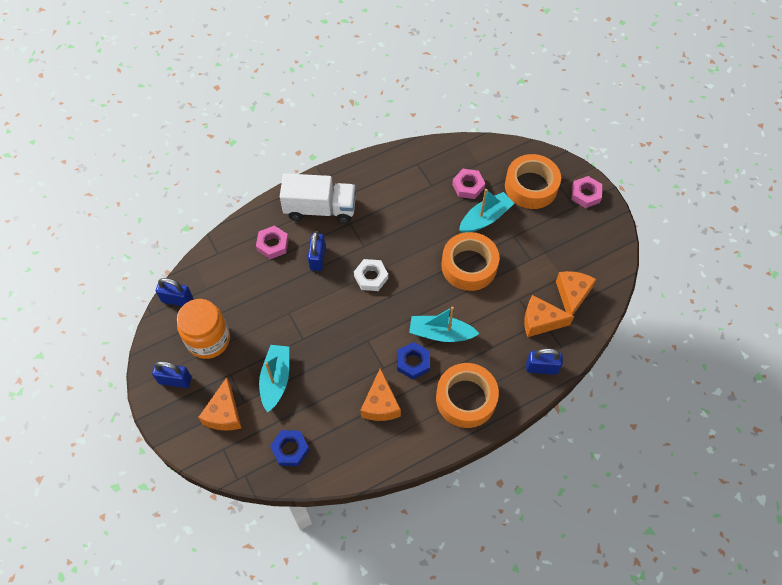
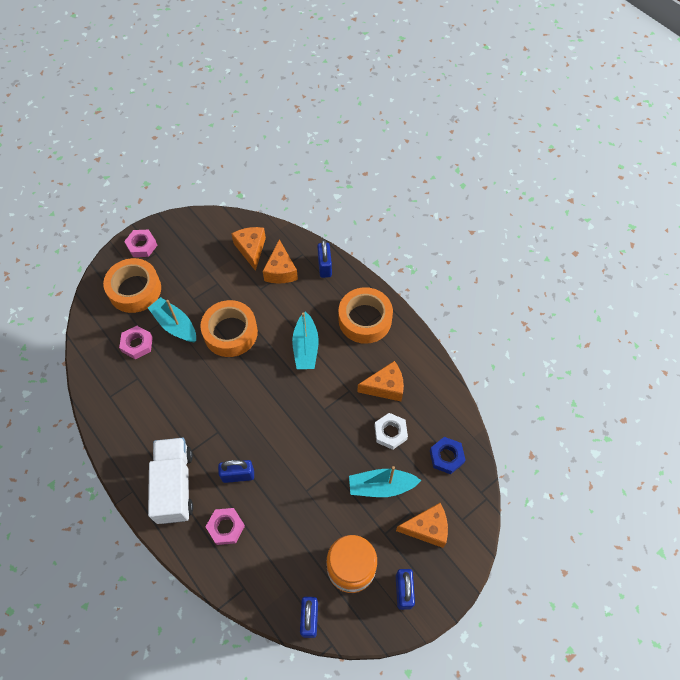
camera: 100 degrees left, 0 degrees up
white nut [354,259,388,291] -> white nut moved to [375,413,408,450]
blue nut [397,342,429,379] -> none
orange cheese [556,271,596,315] -> orange cheese turned 75 degrees clockwise [231,227,266,271]

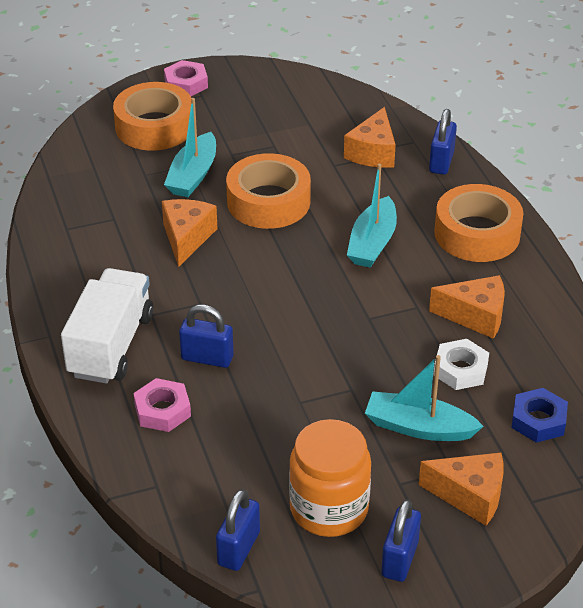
camera: 20 degrees right, 20 degrees down
pink nut [119,326,153,360] -> none
turquoise boat [148,297,196,342] -> turquoise boat turned 135 degrees counterclockwise [164,98,216,197]
orange cheese [231,227,266,271] -> orange cheese moved to [162,199,217,267]

